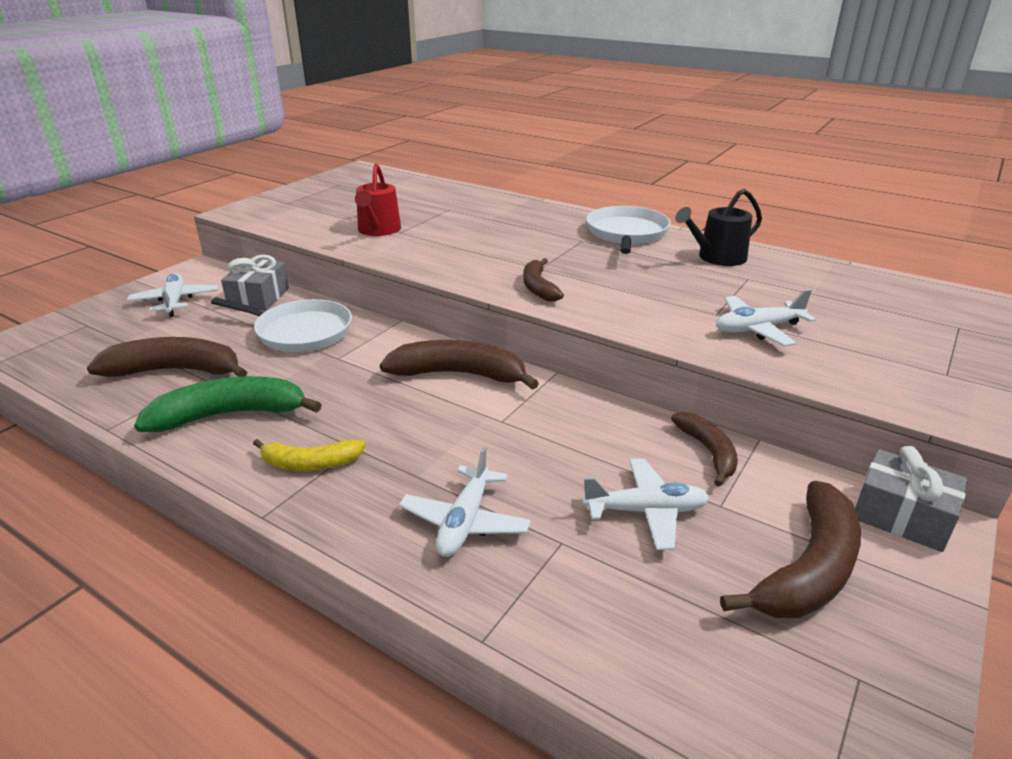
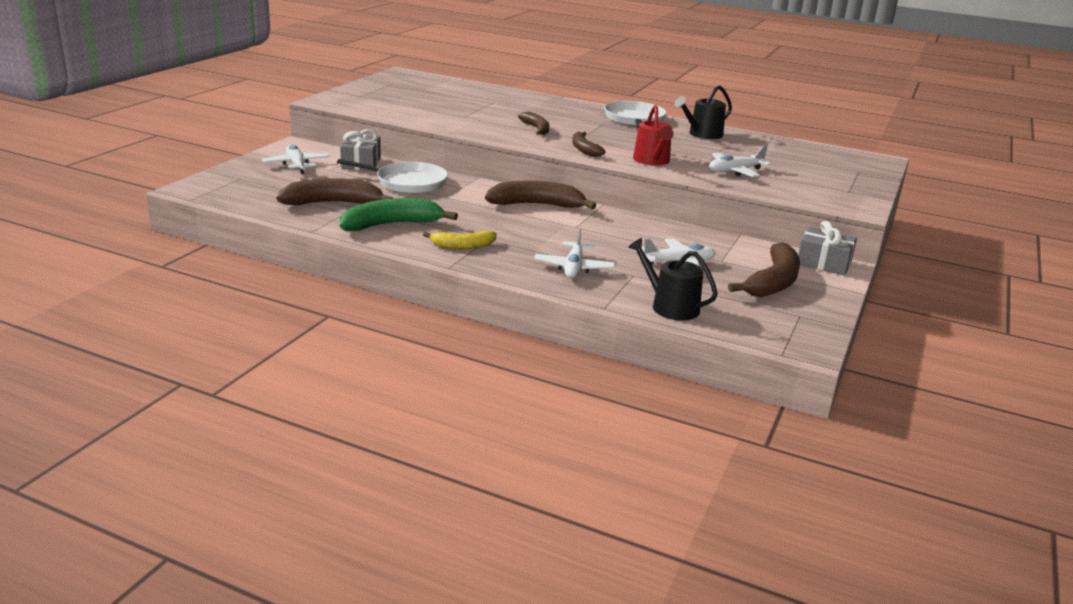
camera: 10 degrees left, 5 degrees down
red watering can [355,163,401,236] -> red watering can moved to [633,105,674,165]
brown banana [671,412,738,487] -> brown banana moved to [518,112,549,135]
none -> black watering can [628,238,718,321]

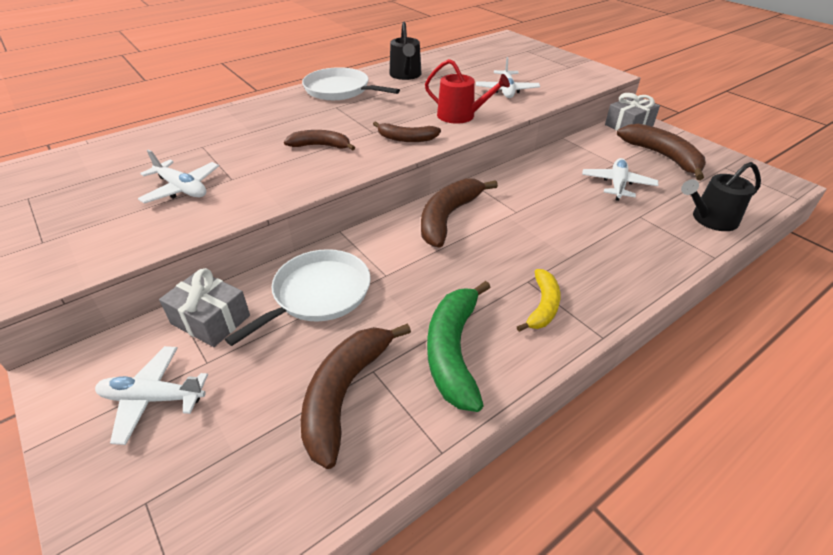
camera: 60 degrees left, 15 degrees up
white plane [534,227,615,278] -> white plane moved to [138,149,219,204]

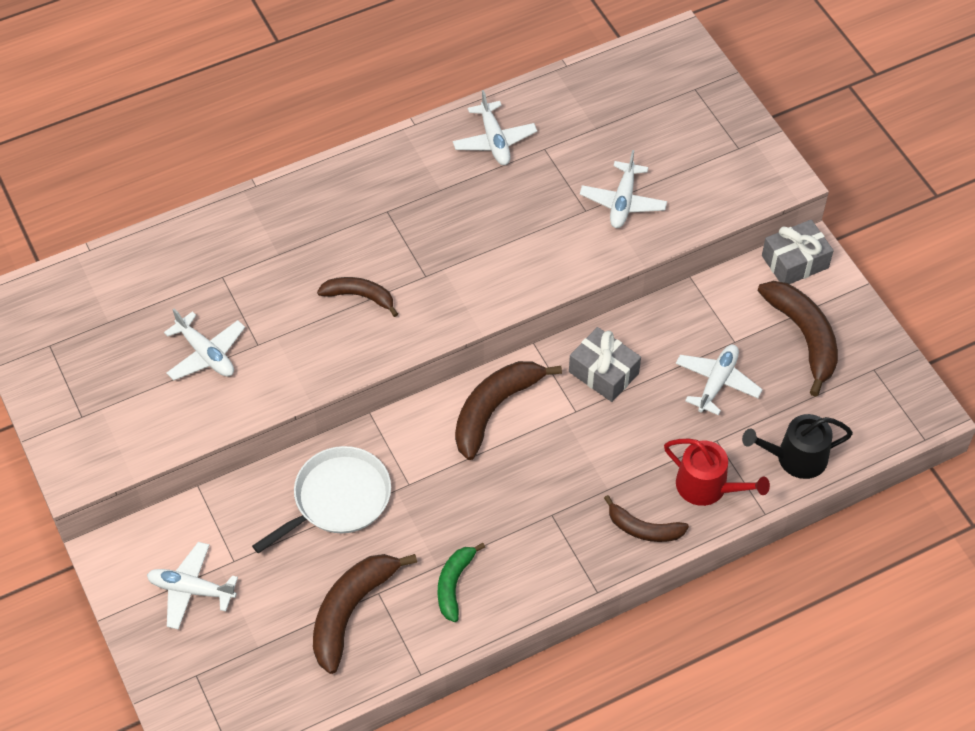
camera: 10 degrees right, 15 degrees up
grey gift [159,268,250,347] -> grey gift moved to [569,327,641,402]
white pan [302,67,400,100] -> none
brown banana [373,121,441,142] -> brown banana moved to [604,495,689,542]
black watering can [390,22,421,80] -> white plane [453,90,537,165]
red watering can [425,59,510,124] -> red watering can moved to [664,439,770,506]
green banana [427,281,491,412] -> green banana [438,543,485,622], size x0.61
yellow banana [517,269,561,332] -> none

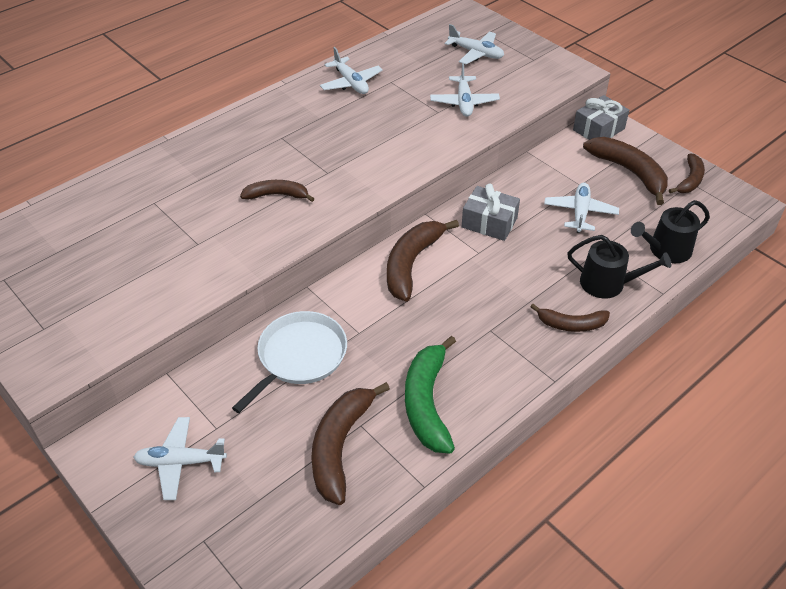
camera: 15 degrees left, 10 degrees down
white plane [164,308,245,380] -> white plane moved to [445,24,504,64]
green banana [438,543,485,622] -> green banana [405,336,456,454], size x1.65
red watering can [664,439,770,506] -> black watering can [568,235,671,298]
none -> brown banana [669,154,705,193]

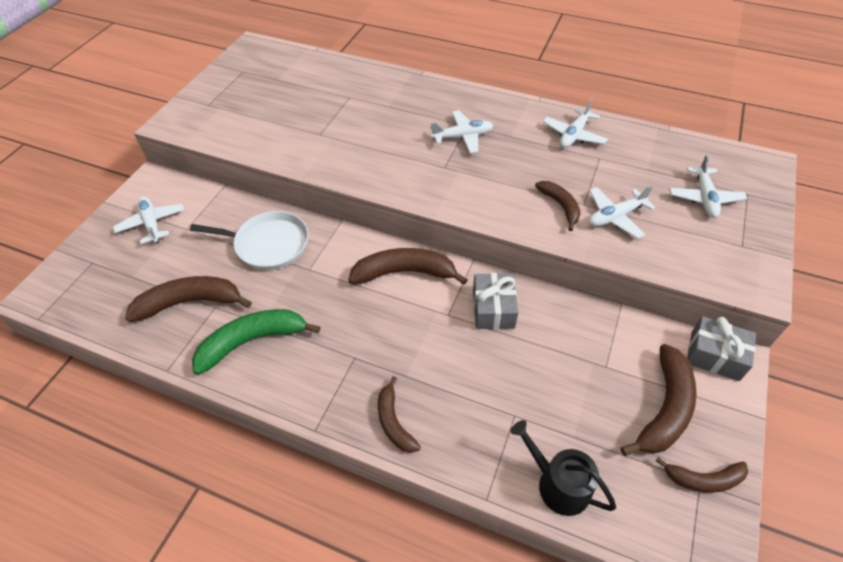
camera: 65 degrees right, 5 degrees up
brown banana [240,180,314,202] -> brown banana moved to [535,181,581,231]
white plane [544,183,619,233] -> white plane moved to [430,110,493,153]
black watering can [568,235,671,298] -> none

